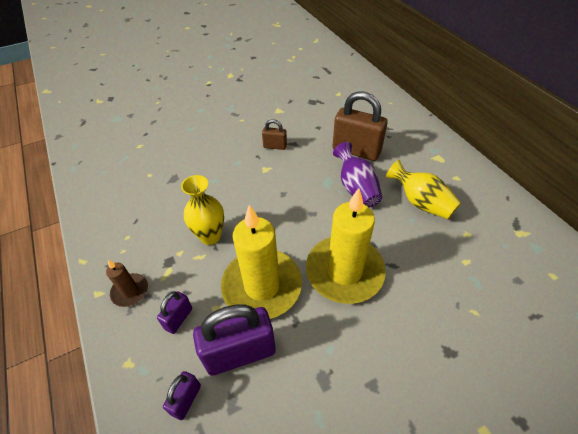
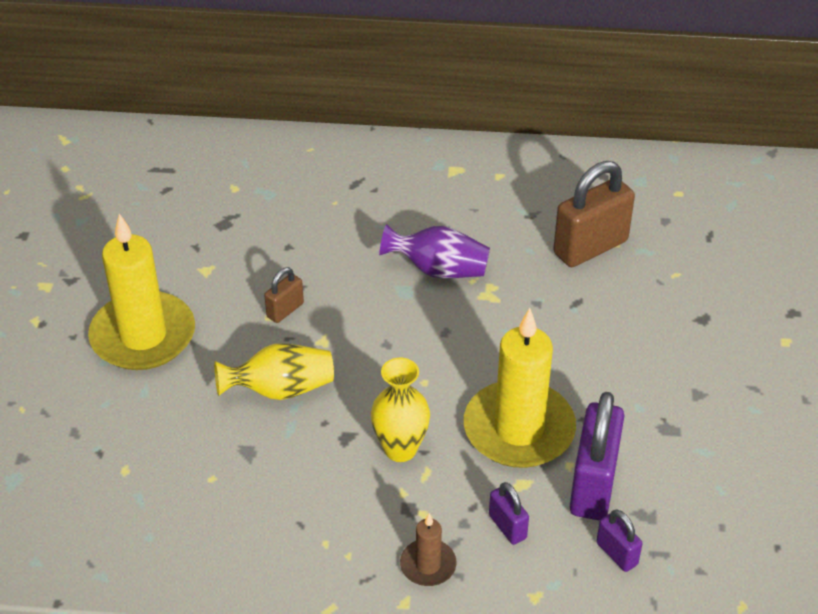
camera: 60 degrees left, 5 degrees down
yellow candle [306,188,386,304] -> yellow candle moved to [88,213,195,370]
brown padlock [332,91,388,161] -> brown padlock moved to [553,161,635,267]
yellow vase [386,160,461,219] -> yellow vase moved to [214,343,334,400]

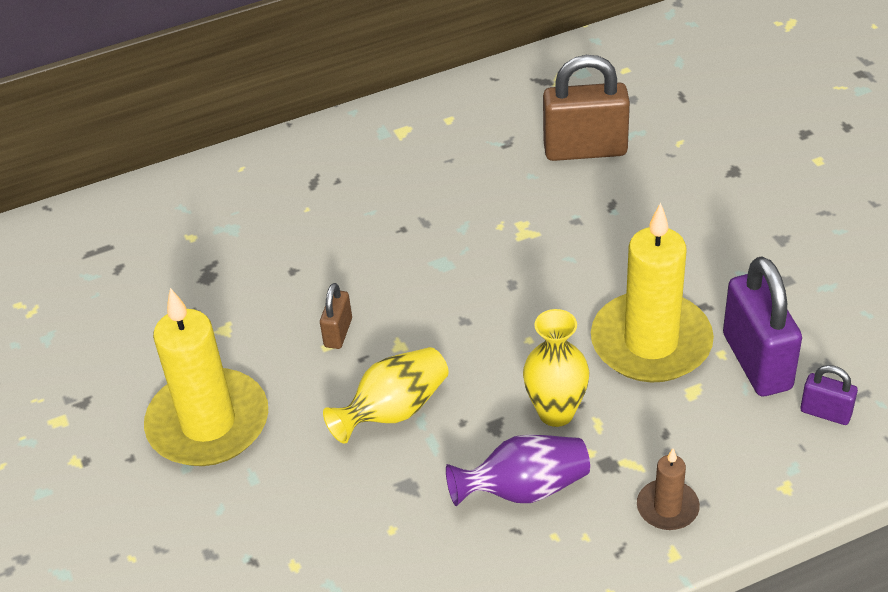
camera: 25 degrees left, 0 degrees up
purple vase [379,224,490,279] -> purple vase moved to [446,434,590,506]
purple padlock [489,482,529,545] -> none
brown padlock [553,161,635,267] -> brown padlock turned 60 degrees clockwise [543,55,630,161]

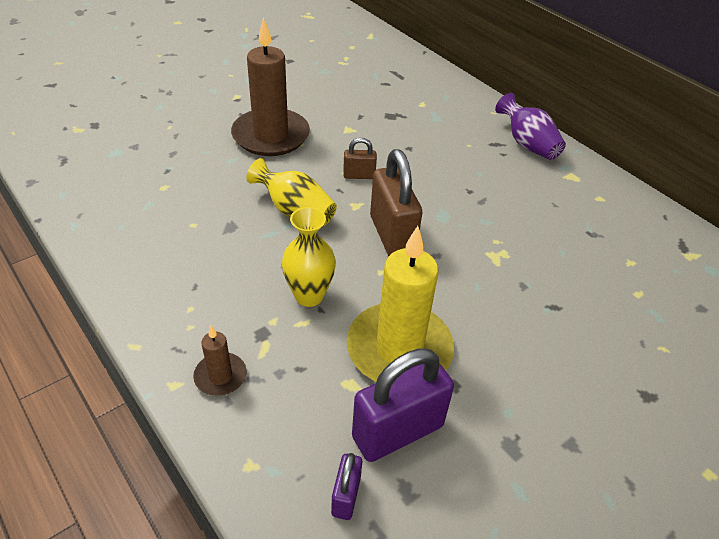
camera: 70 degrees right, 0 degrees up
yellow candle [144,288,268,466] -> brown candle [231,17,310,156]
purple vase [446,434,590,506] -> purple vase moved to [495,93,566,160]
brown padlock [543,55,630,161] -> brown padlock moved to [370,149,422,256]

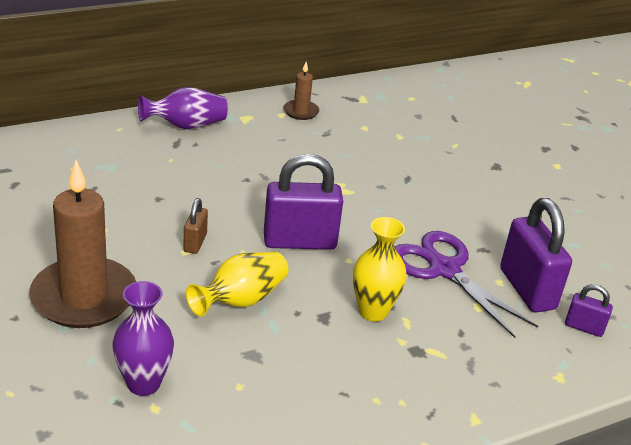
camera: 80 degrees left, 10 degrees down
brown candle [193,326,247,396] -> brown candle moved to [284,62,319,120]
yellow candle [347,226,454,382] -> purple scissors [394,231,538,338]
brown padlock [370,149,422,256] -> purple padlock [264,154,343,250]
none -> purple vase [112,281,174,396]

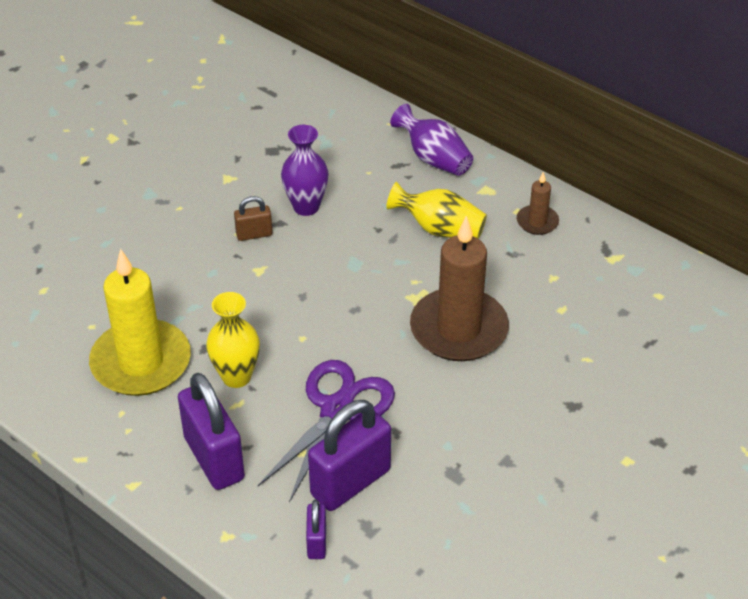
camera: 70 degrees right, 10 degrees up
brown candle [29,160,136,328] -> brown candle moved to [410,216,509,361]
purple vase [112,281,174,396] -> purple vase moved to [281,125,328,216]
yellow vase [186,252,288,316] -> yellow vase moved to [386,182,487,239]
purple padlock [264,154,343,250] -> purple padlock moved to [178,373,245,490]
none -> yellow candle [89,249,191,396]

